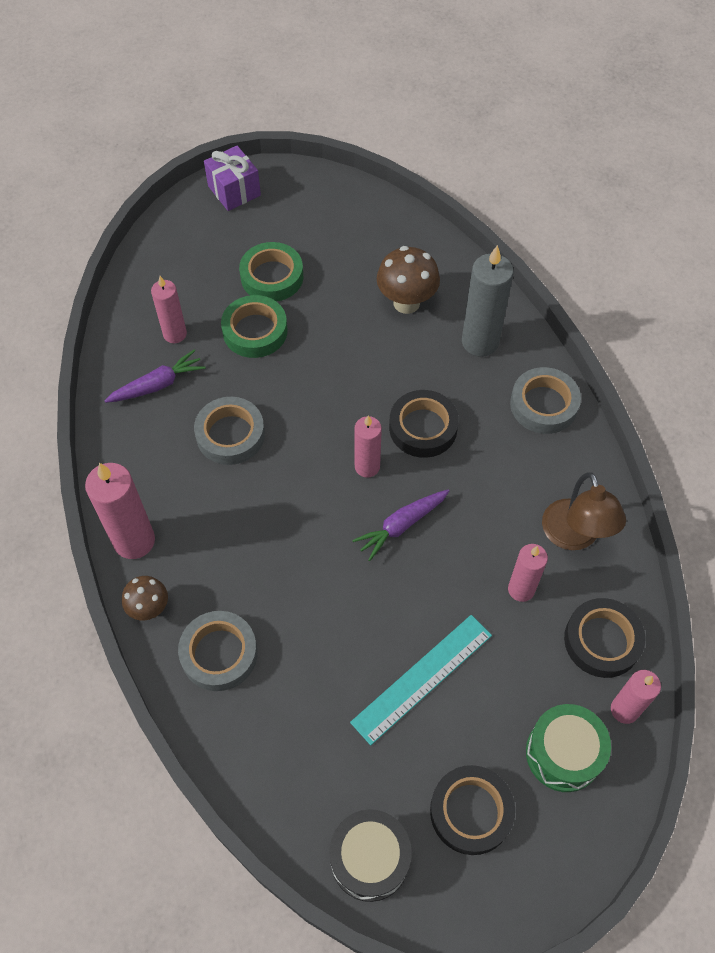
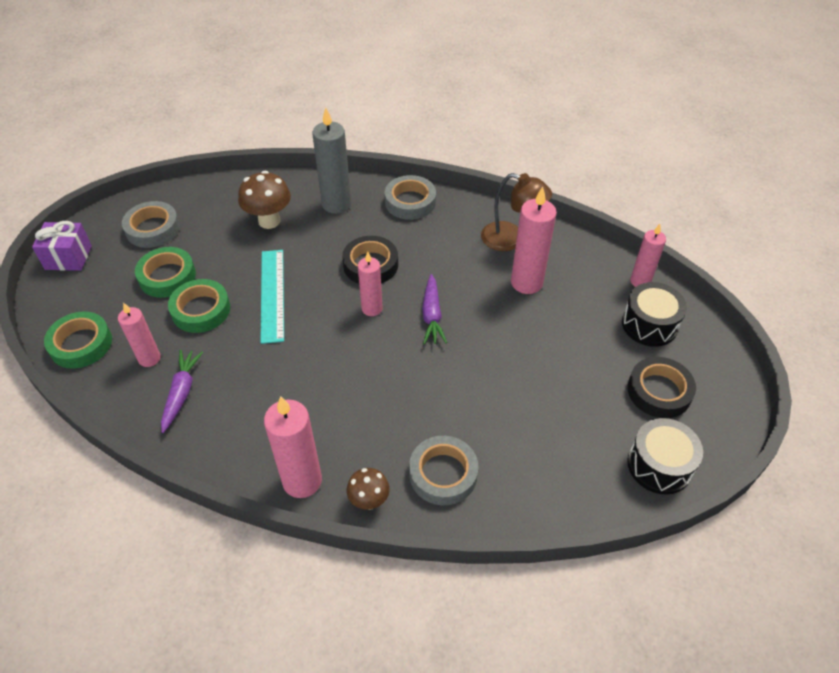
camera: 55 degrees left, 10 degrees down
grey tape [194,397,265,465] -> grey tape moved to [122,201,180,248]
turquoise ruler [350,615,492,745] -> turquoise ruler moved to [261,250,284,344]
pink candle [508,544,548,602] -> pink candle [511,187,557,294], size x1.58
green drum [526,704,611,792] -> black drum [622,282,687,347]
black tape [564,598,645,678] -> none
none -> green tape [44,312,112,369]

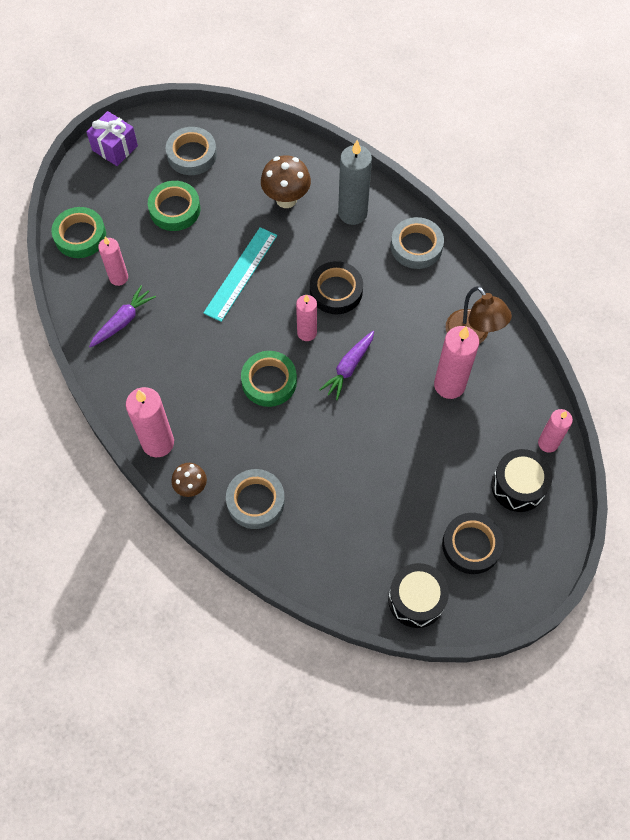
camera: 35 degrees right, 15 degrees up
green tape [168,279,230,333] -> green tape moved to [241,351,297,407]

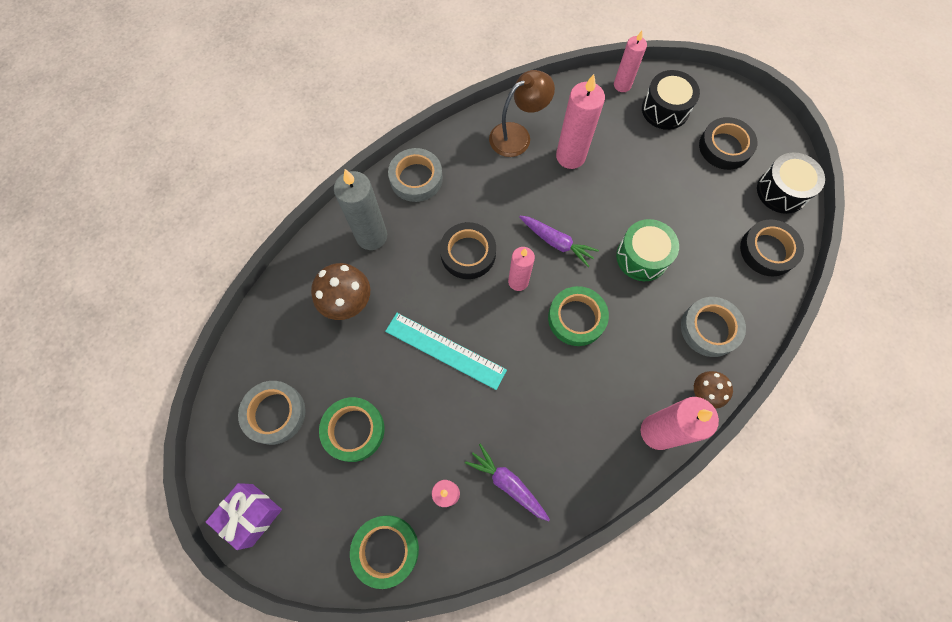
camera: 90 degrees left, 5 degrees up
none -> green drum [616,219,679,281]
none -> black tape [740,219,804,276]

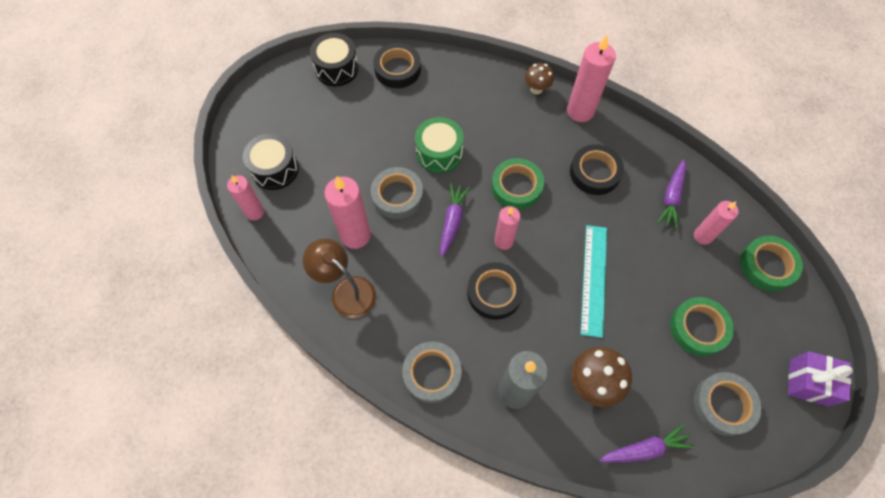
camera: 110 degrees left, 5 degrees down
grey tape [681,297,746,357] -> grey tape moved to [371,167,423,219]
black tape [699,117,757,170] -> black tape moved to [570,144,624,195]
none -> purple carrot [599,424,694,463]

